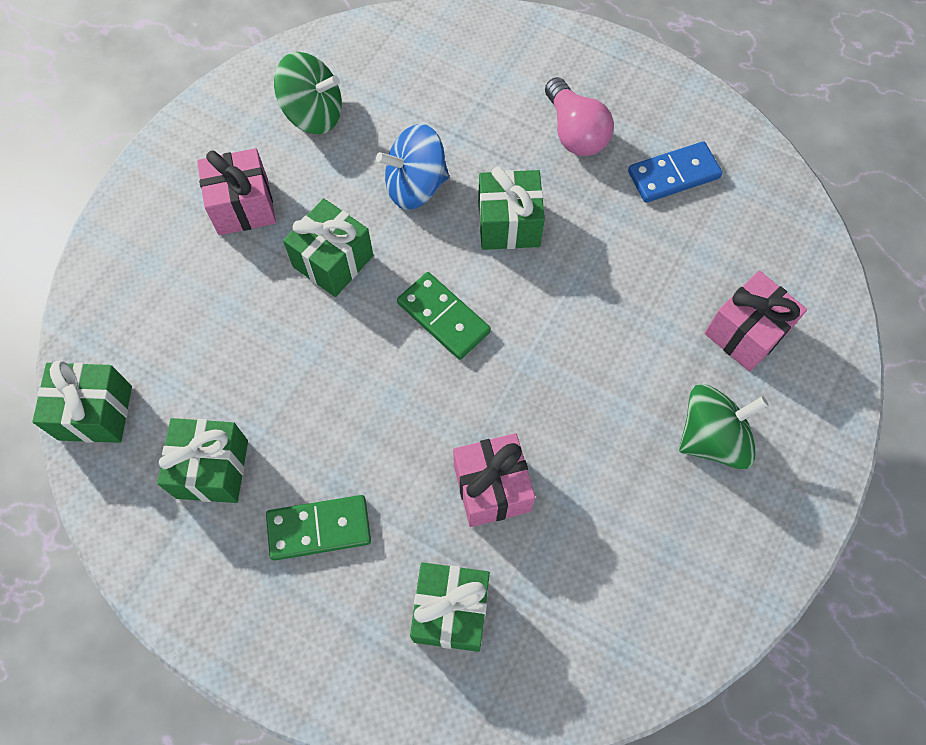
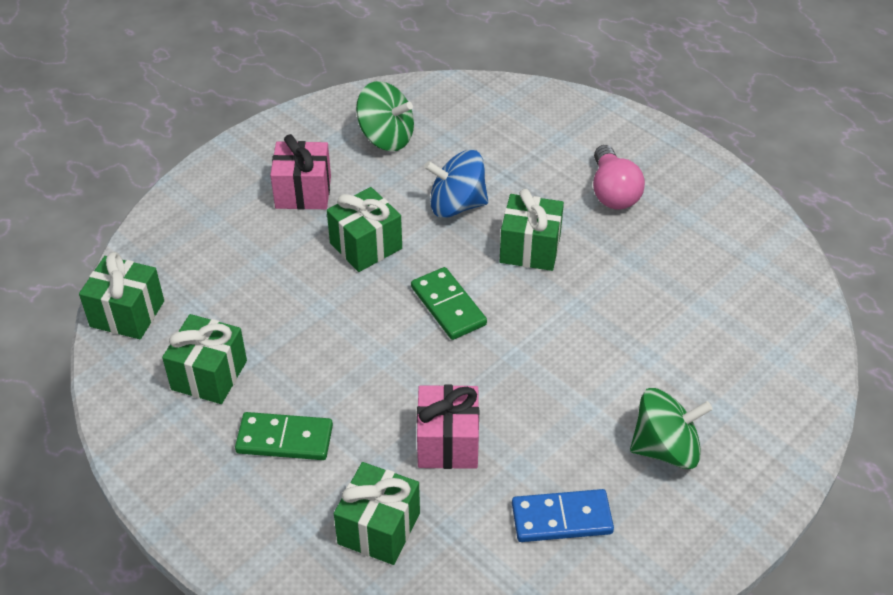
camera: 15 degrees right, 20 degrees down
blue domino [628,141,722,203] -> blue domino moved to [512,489,614,542]
pink gift [705,271,807,372] -> none

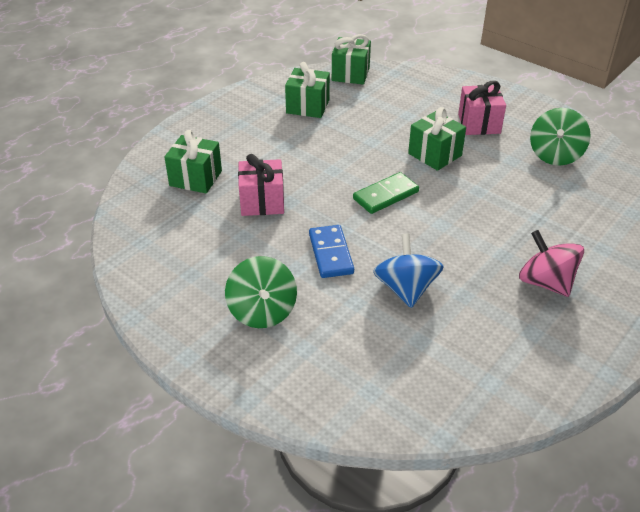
camera: 85 degrees right, 5 degrees down
green domino [235,412,333,460] -> none
blue spinning top [424,150,488,218] -> blue spinning top moved to [373,234,444,308]
green gift [500,189,564,271] -> none
blue domino [512,489,614,542] -> blue domino moved to [309,225,354,278]
pink light bulb [593,145,645,209] -> pink spinning top [519,230,584,297]

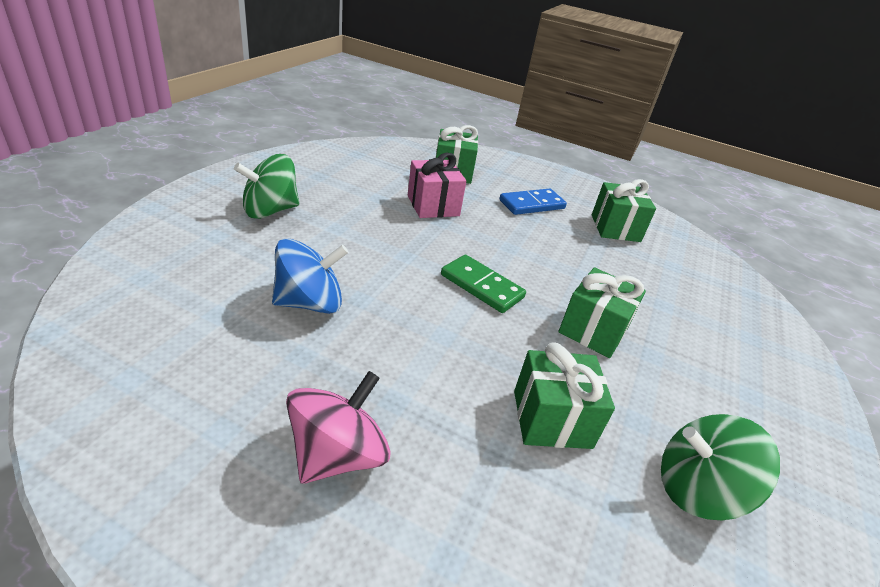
camera: 70 degrees right, 5 degrees down
blue domino [309,225,354,278] -> blue domino moved to [499,189,567,215]
green gift [332,34,371,84] -> green gift moved to [514,342,615,449]
pink gift [458,81,506,135] -> none

